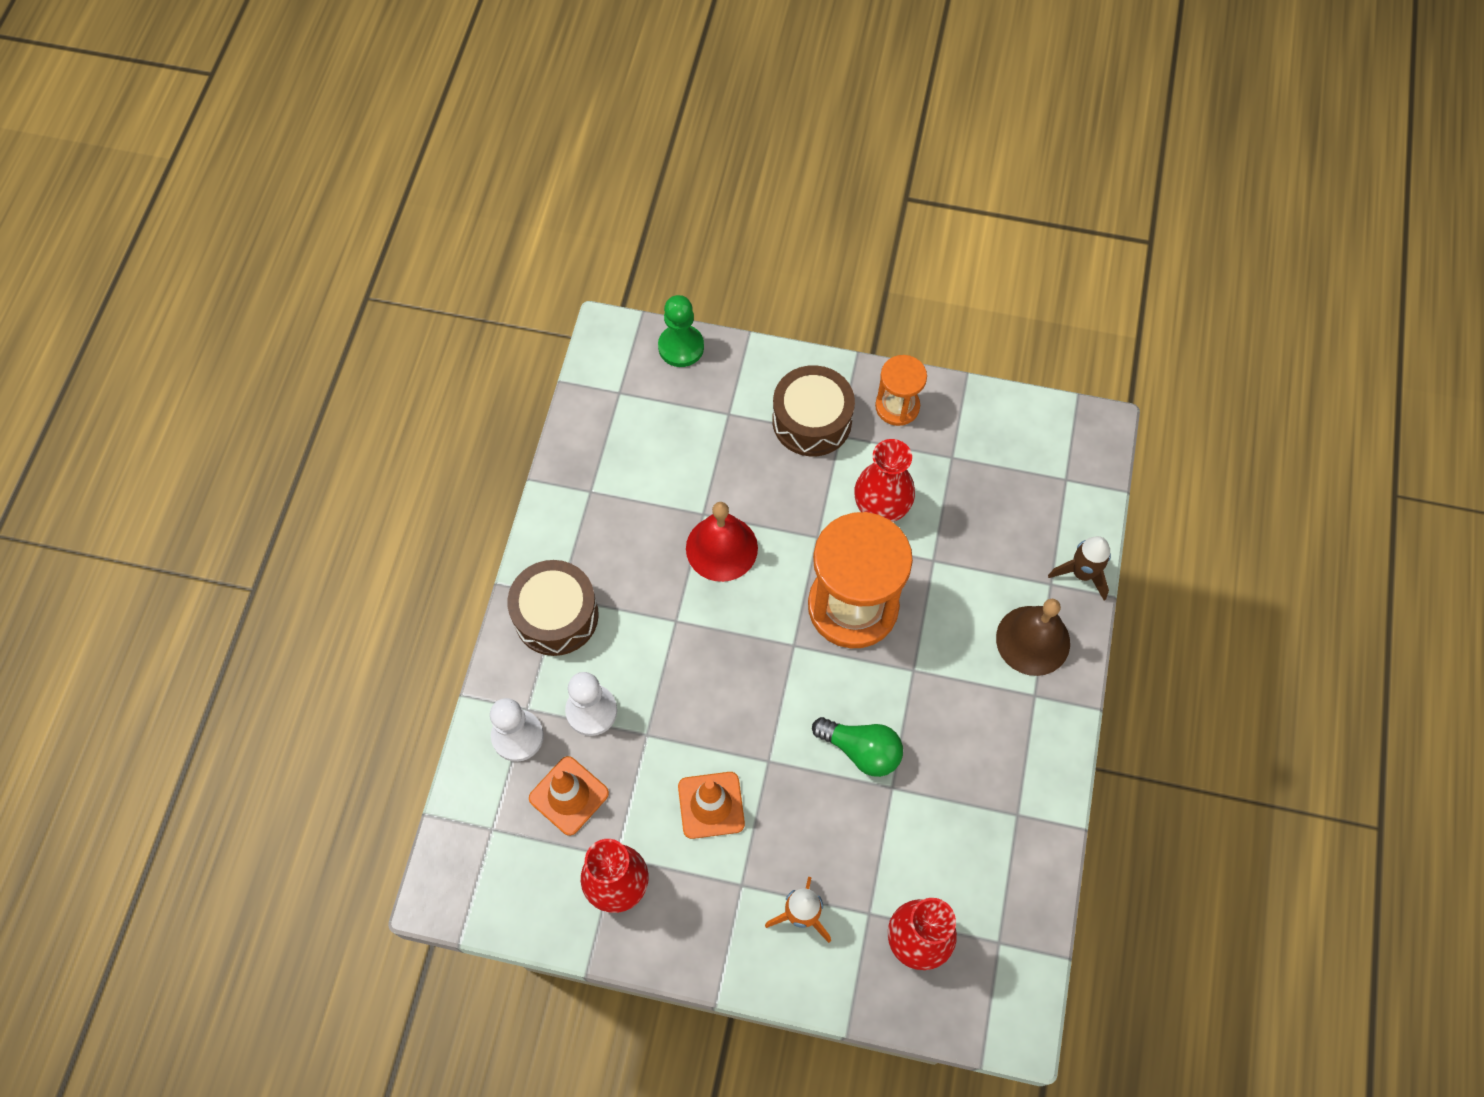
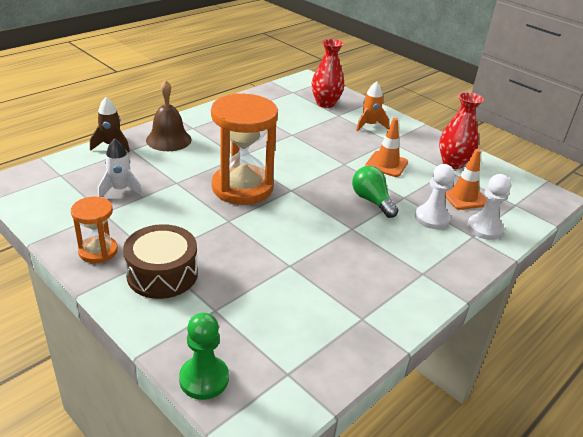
camera: 150 degrees left, 30 degrees down
brown drum [507,560,599,656] -> none
red bell [686,502,758,582] -> none
green light bulb [812,717,903,777] -> green light bulb moved to [352,166,399,218]
red vase [854,439,915,522] -> none
none -> white rocket [98,138,143,197]

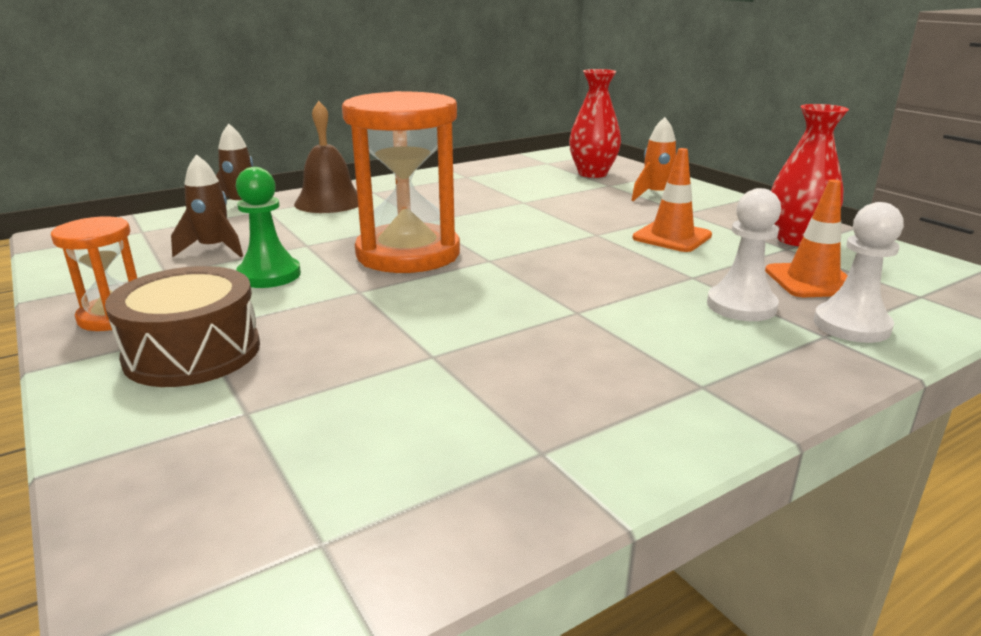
camera: 15 degrees right, 10 degrees down
white rocket [98,138,143,197] -> brown rocket [171,154,243,257]
green pawn [179,313,229,400] -> green pawn moved to [236,167,301,288]
green light bulb [352,166,399,218] -> none

